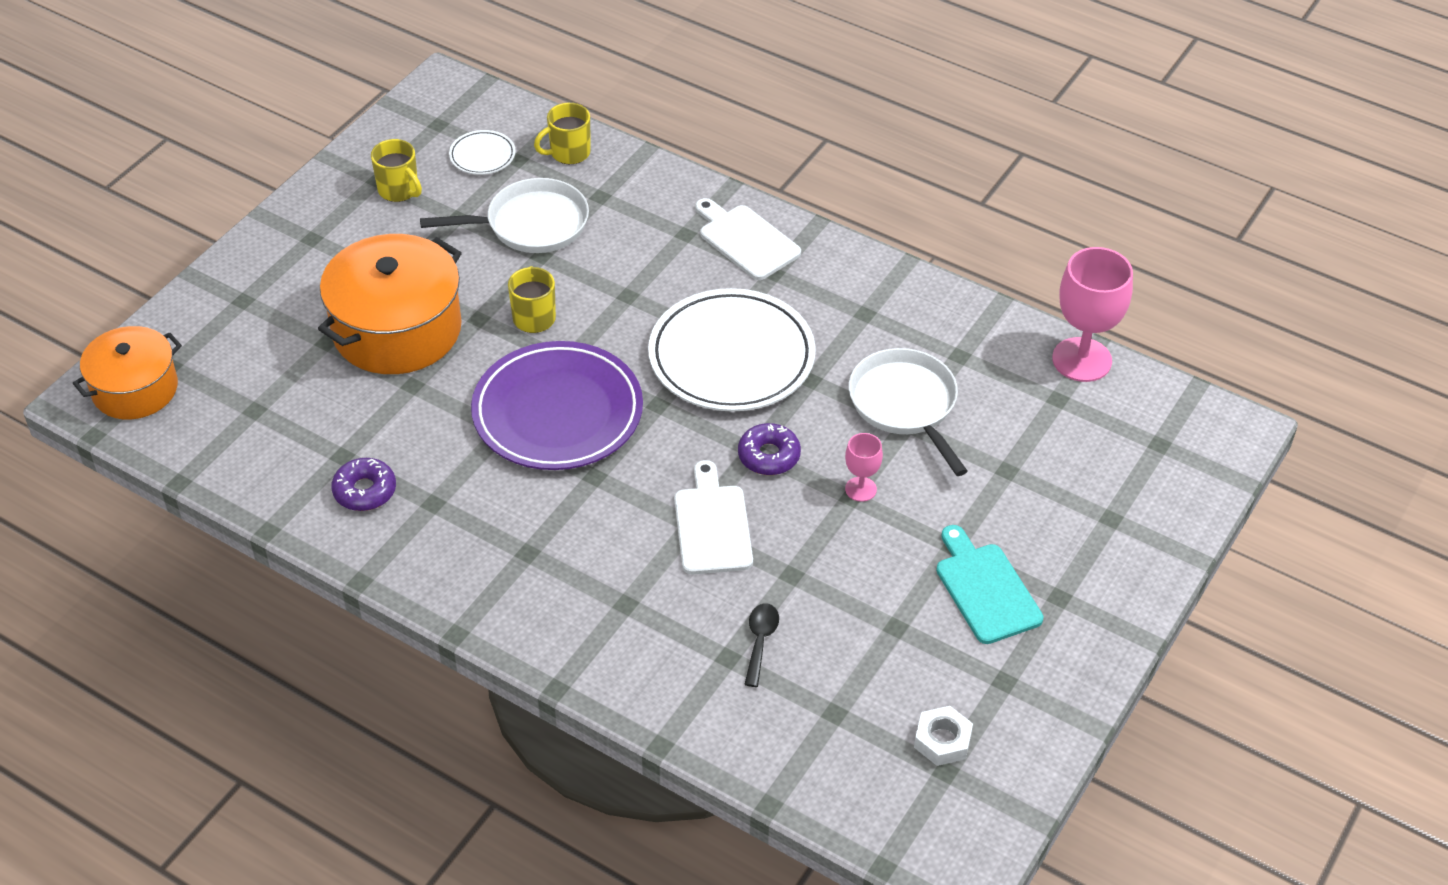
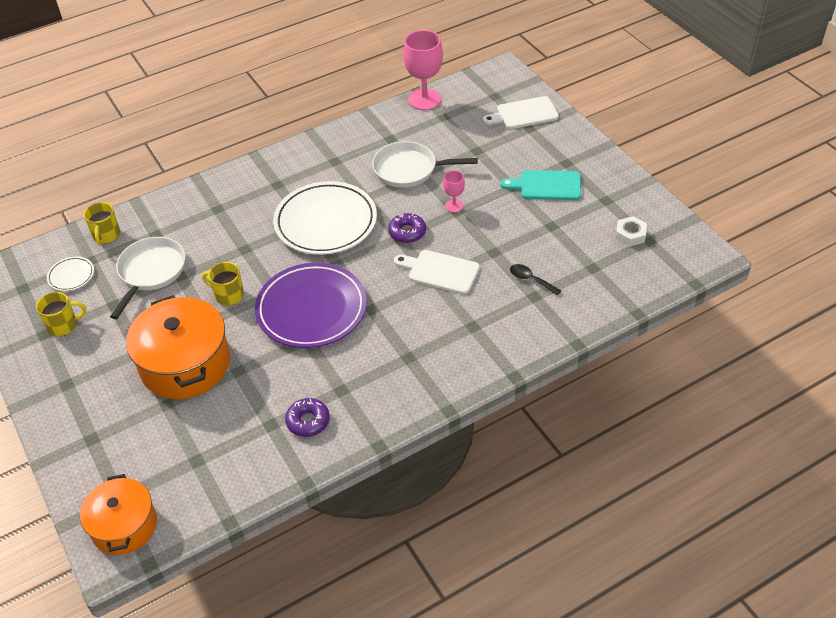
camera: 60 degrees left, 0 degrees up
white cutting board [695,198,801,280] -> white cutting board moved to [483,96,559,129]

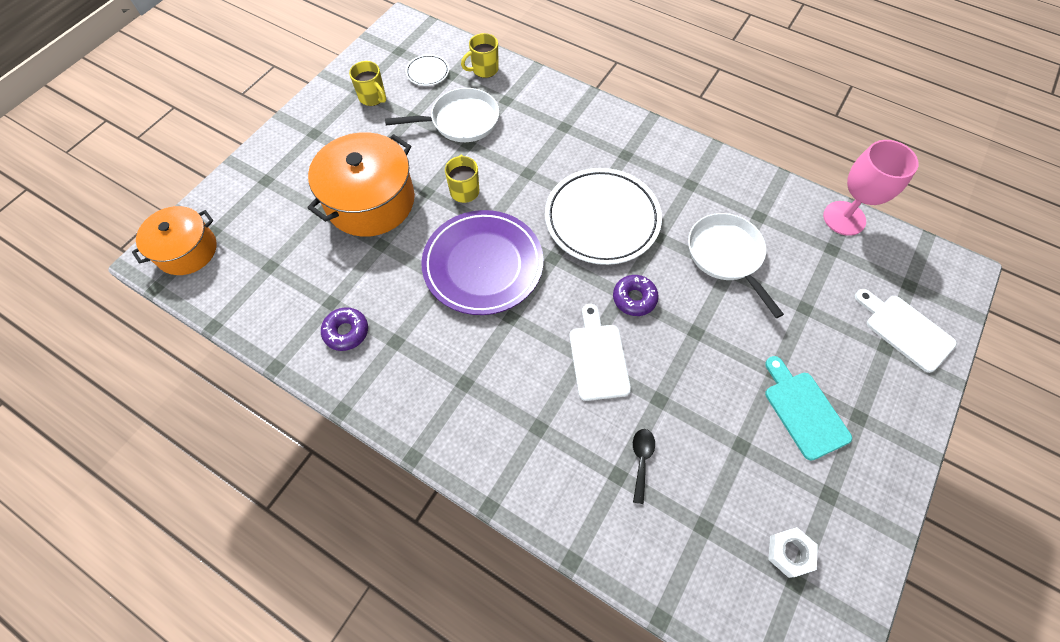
camera: 60 degrees right, 15 degrees up
pink goblet [443,170,465,213] -> none

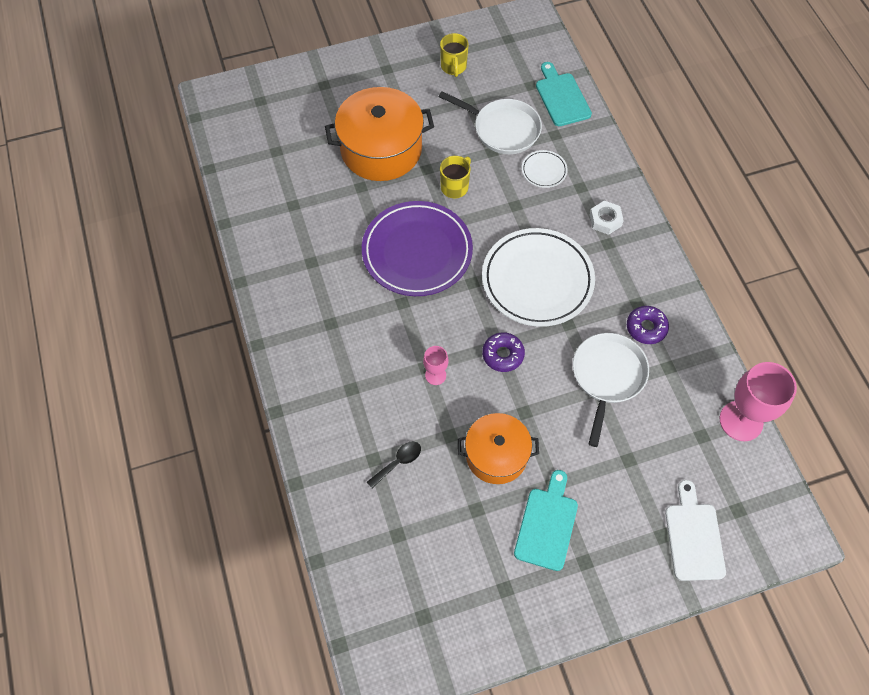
camera: 40 degrees right, 0 degrees up
orange pot [132,206,217,275] -> orange pot moved to [458,413,539,484]
purple donut [321,307,368,351] -> purple donut moved to [627,306,669,344]
white plate [406,54,449,86] -> white plate moved to [522,150,568,188]
yellow mug [461,33,499,78] -> turquoise cutting board [536,62,592,126]
white cutting board [569,304,631,401] -> pink goblet [423,346,448,385]
white nut [769,527,818,578] -> white nut moved to [590,200,624,235]

